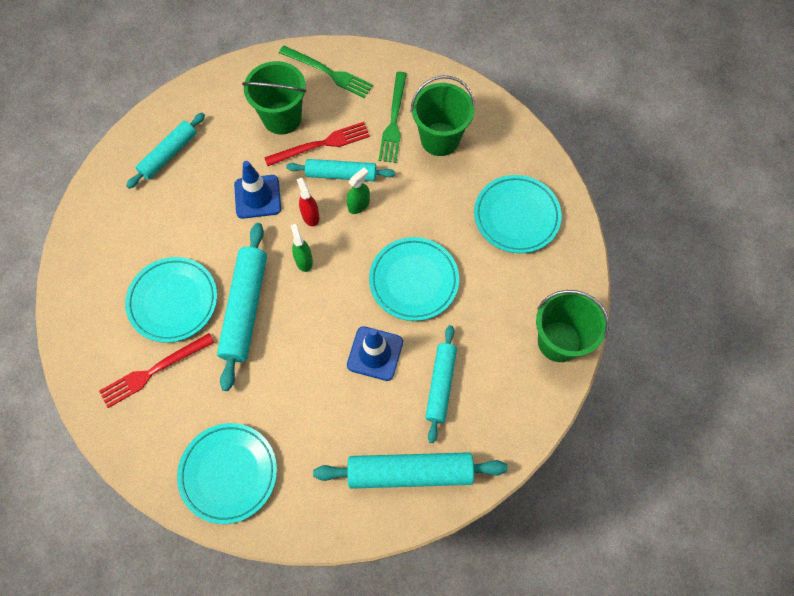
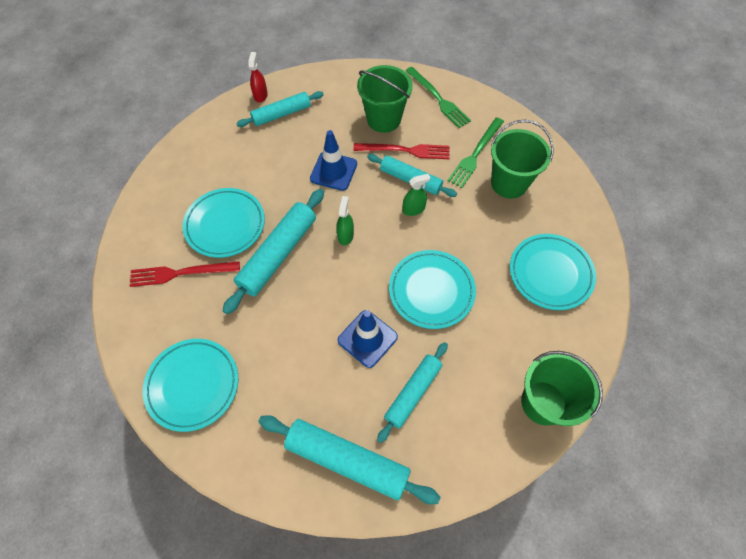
camera: 25 degrees right, 5 degrees down
red spray bottle [297,178,320,226] -> red spray bottle moved to [248,52,268,103]

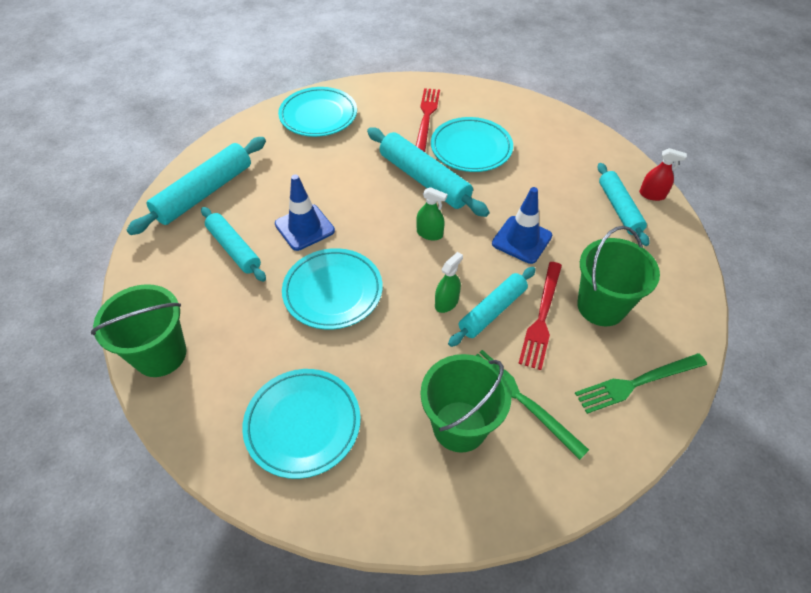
camera: 105 degrees right, 10 degrees down
green spray bottle [403,174,430,216] -> green spray bottle turned 135 degrees counterclockwise [435,252,463,313]

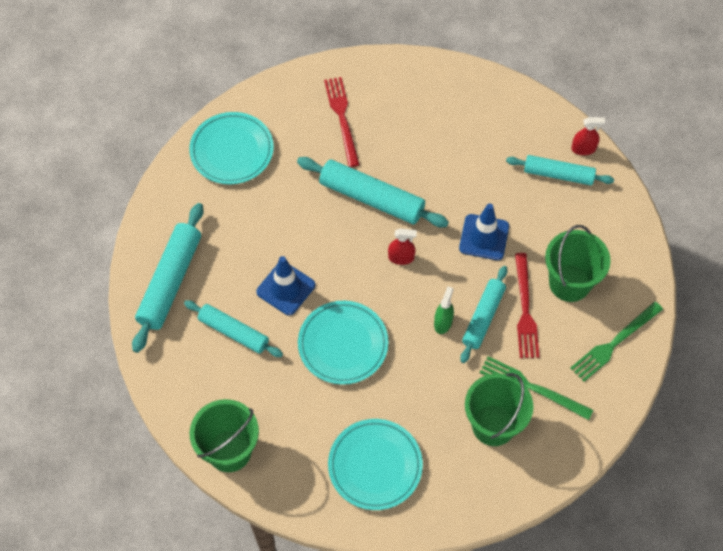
camera: 20 degrees left, 10 degrees up
green spray bottle [416,187,447,241] -> red spray bottle [388,228,417,265]
turquoise plate [431,117,513,172] -> none
turquoise rolling pin [598,163,650,246] -> turquoise rolling pin turned 45 degrees counterclockwise [506,155,614,185]

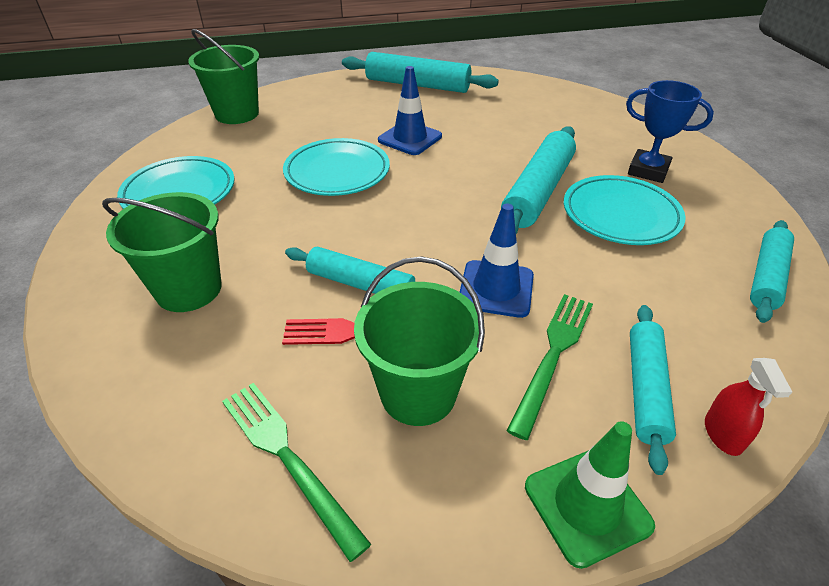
camera: 90 degrees right, 20 degrees down
turquoise rolling pin [184,300,283,357] -> turquoise rolling pin moved to [750,220,794,323]
turquoise plate [189,112,274,184] -> turquoise plate moved to [564,175,686,245]
red fork [324,77,360,167] -> blue trophy [626,80,714,183]
red spray bottle [388,228,417,265] -> none
green spray bottle [434,286,454,334] -> none
green fork [480,356,593,420] -> green fork moved to [507,294,593,440]
none -> green traffic cone [525,421,655,569]

